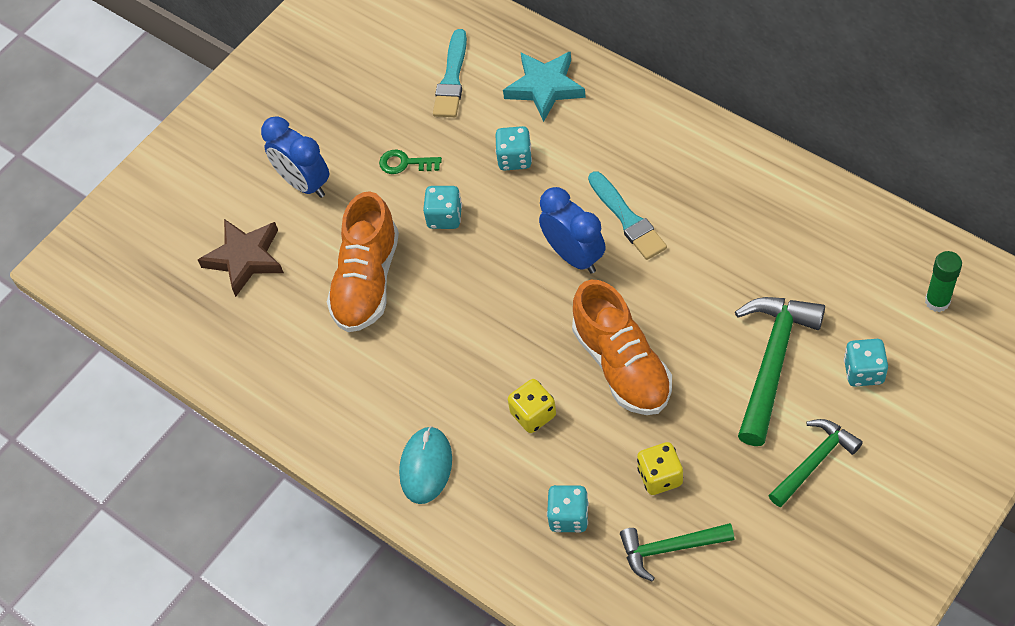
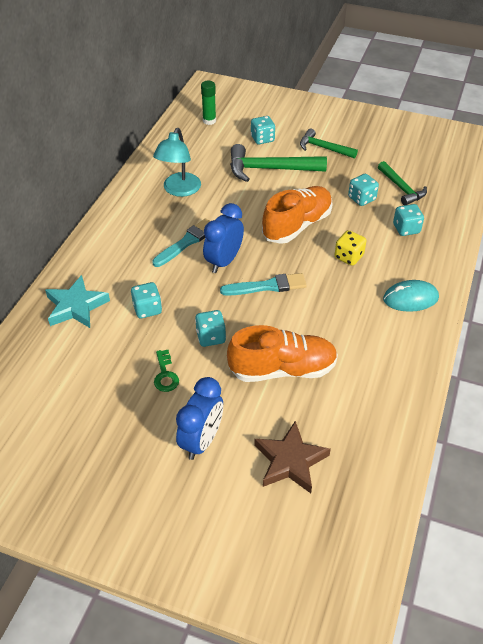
camera: 115 degrees left, 10 degrees down
turquoise brush [433,29,467,117] -> turquoise brush moved to [220,273,307,296]
yellow dice [637,442,683,495] -> turquoise dice [348,174,379,206]
none -> turquoise lamp [153,128,201,197]

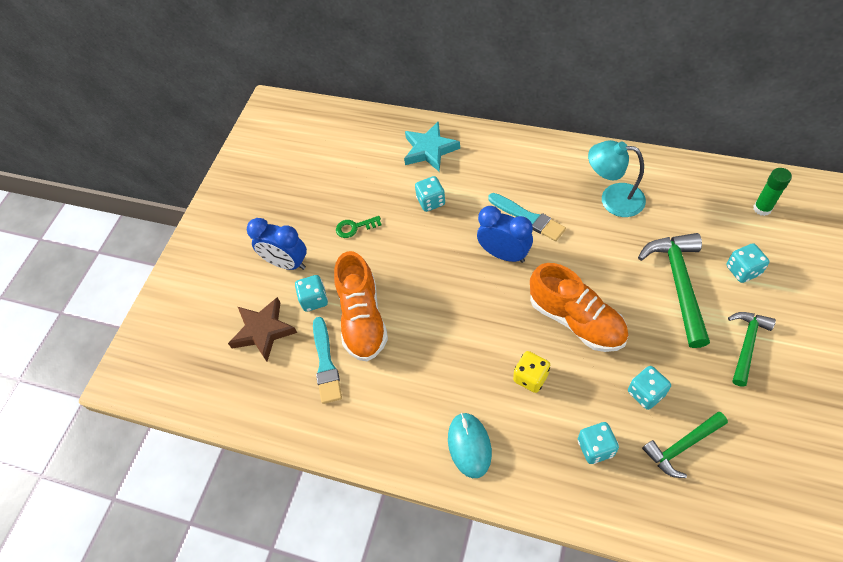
camera: 95 degrees right, 10 degrees up
turquoise dice [195,310,226,347] -> turquoise dice moved to [295,275,328,312]
turquoise brush [220,273,307,296] -> turquoise brush moved to [313,317,342,404]

